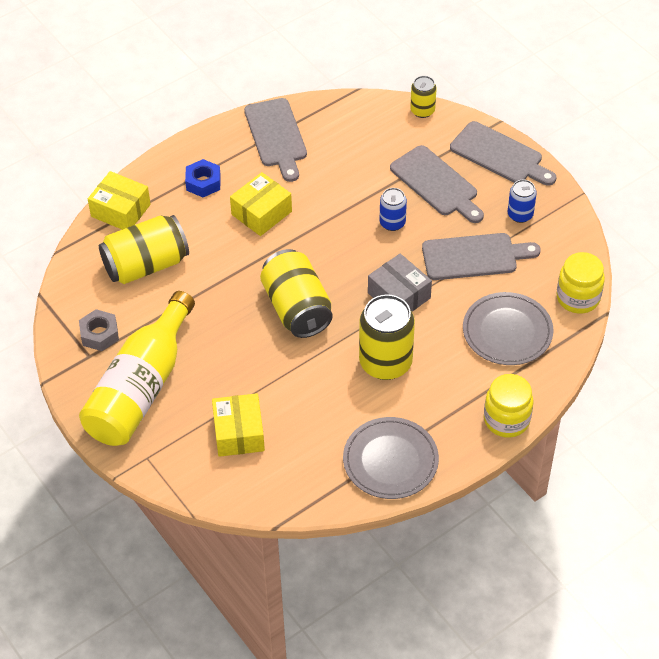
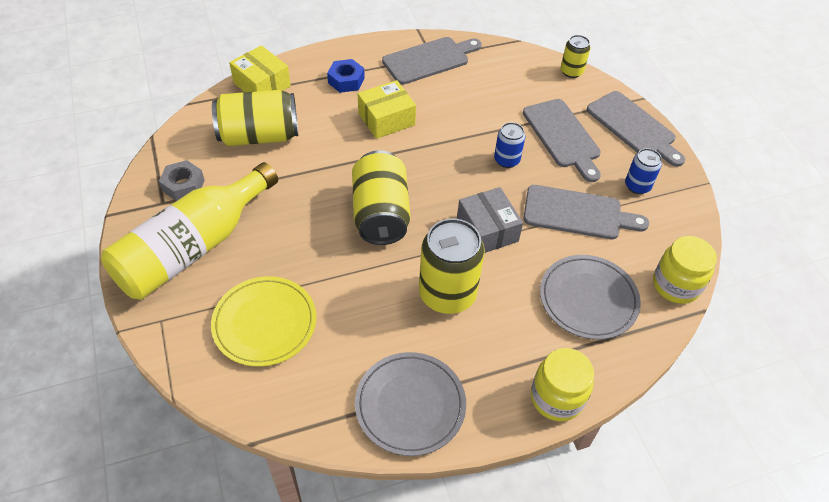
camera: 15 degrees right, 0 degrees up
yellow box [212,393,265,457] -> yellow plate [211,276,316,367]
grey cutting board [244,98,307,182] -> grey cutting board turned 120 degrees counterclockwise [382,37,482,85]

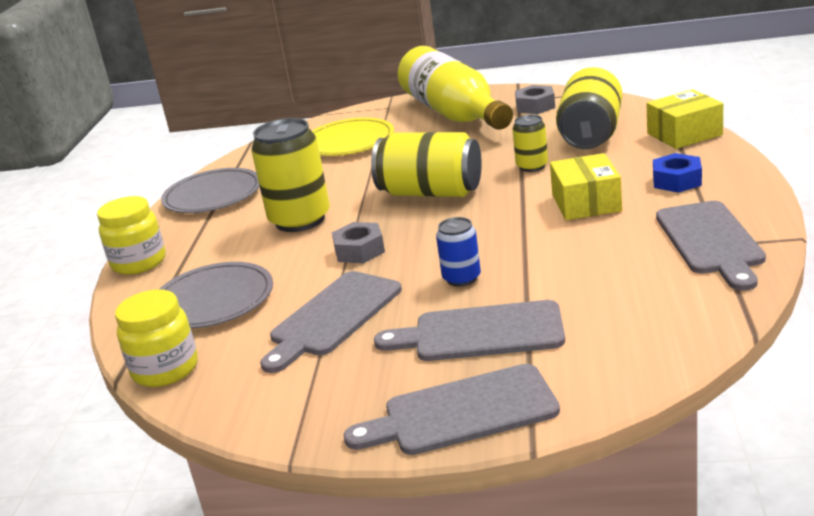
camera: 120 degrees right, 25 degrees down
grey box [457,187,523,253] -> grey nut [332,222,385,263]
yellow can [561,35,591,78] -> yellow can moved to [512,115,548,172]
blue can [625,148,662,194] -> none

